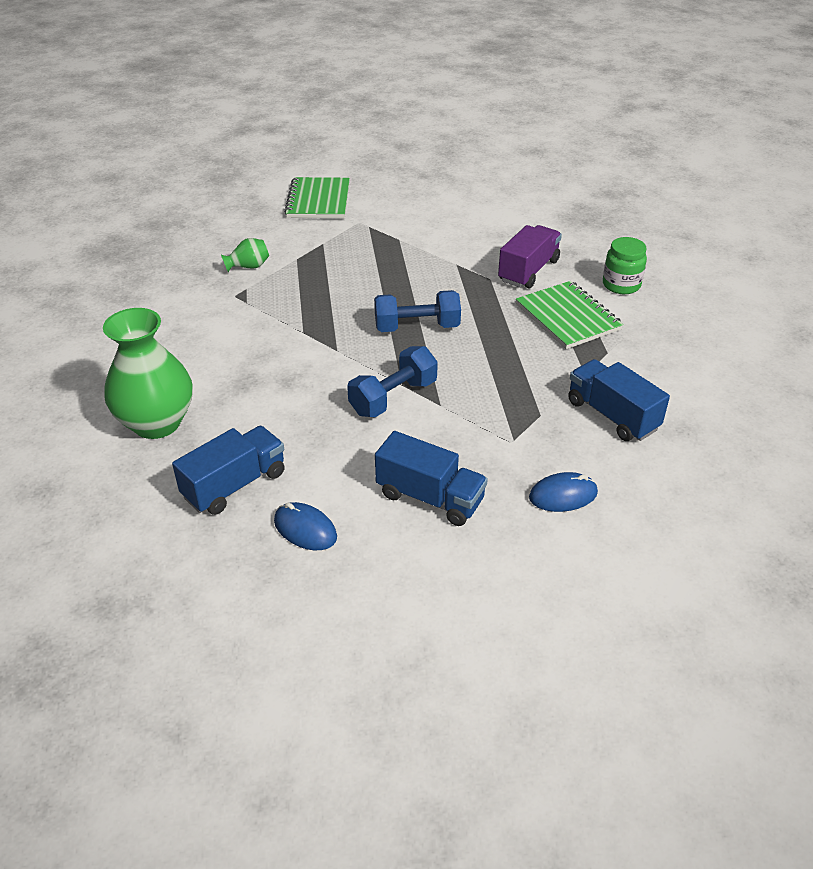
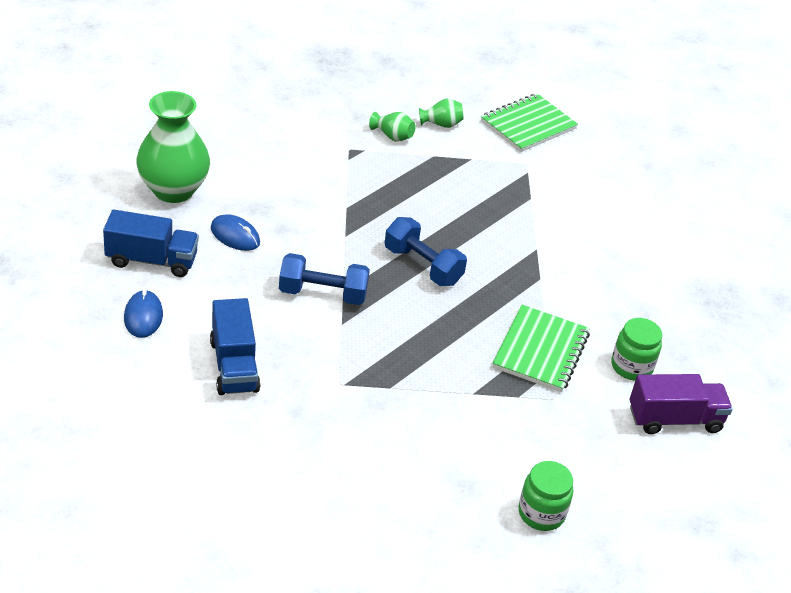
camera: 45 degrees right, 0 degrees up
purple truck [498,225,562,288] -> purple truck moved to [630,374,733,434]
blue mouse [529,472,598,512] -> blue mouse moved to [211,214,260,251]
blue truck [568,359,670,441] -> none
none -> green vase [419,99,464,128]
none -> green jar [518,461,573,531]

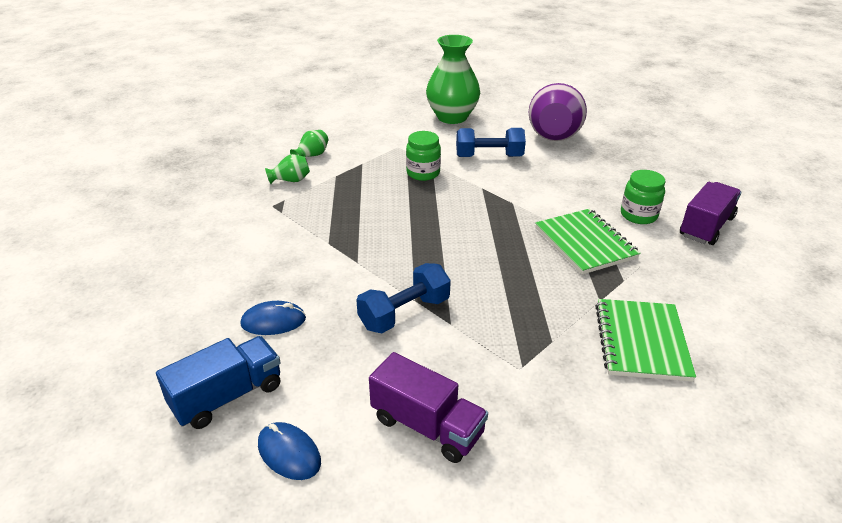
camera: 40 degrees left, 5 degrees down
green vase [136,91,210,203] -> green vase moved to [426,35,480,124]
blue truck [210,298,260,395] -> purple truck [369,352,488,463]
blue dumbbell [385,217,467,286] -> blue dumbbell moved to [456,128,526,157]
green notebook [481,93,578,152] -> green notebook moved to [595,299,696,382]
green jar [518,461,573,531] -> green jar moved to [406,131,441,181]
none -> purple vase [529,83,587,141]

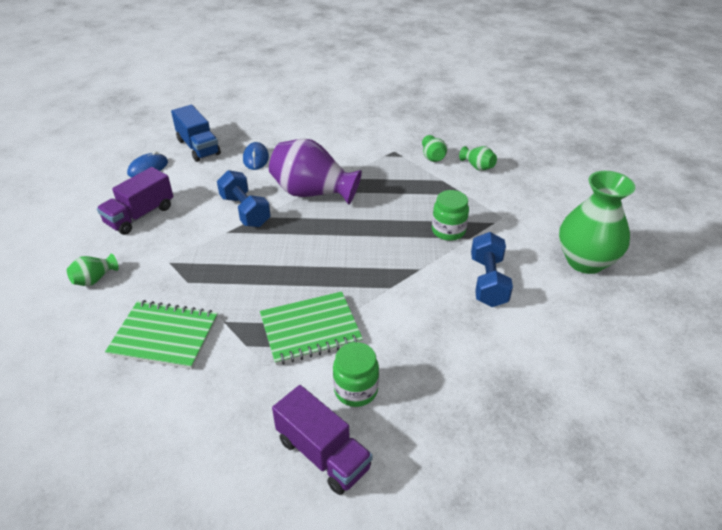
camera: 95 degrees right, 5 degrees up
purple vase [529,83,587,141] -> purple vase moved to [269,138,362,205]
none -> green vase [67,253,119,286]

